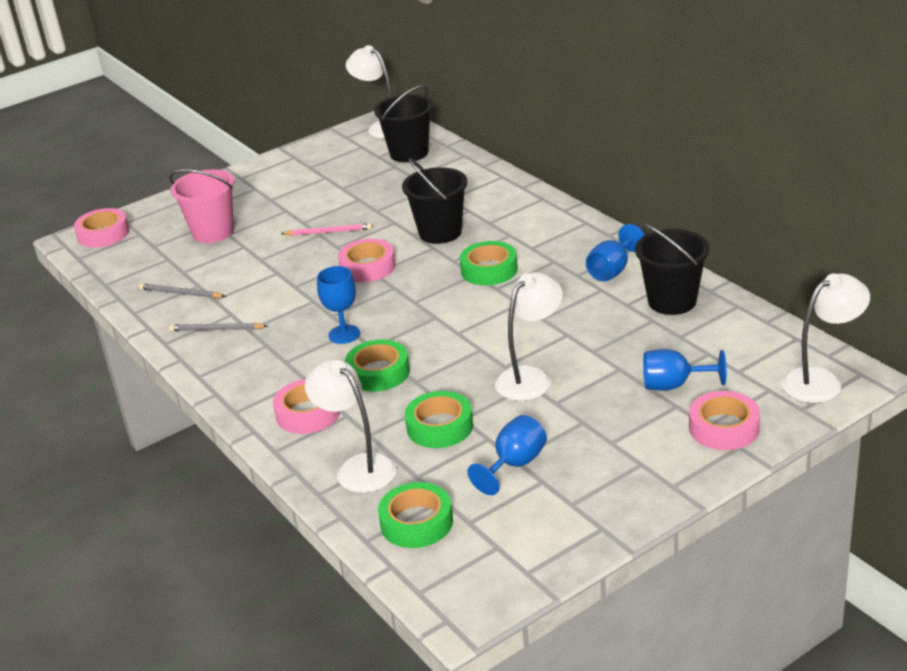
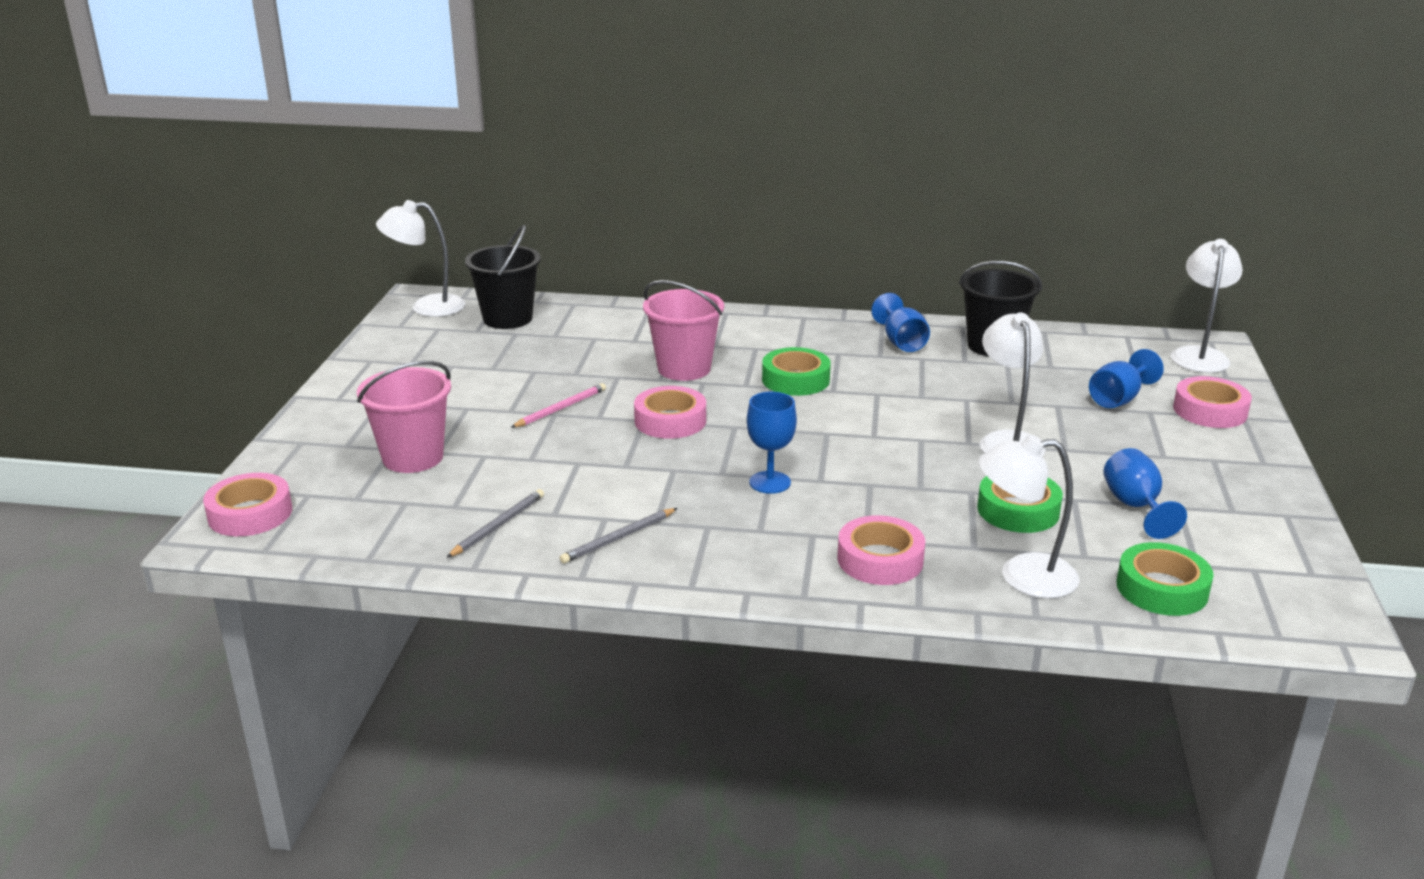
camera: 50 degrees left, 5 degrees down
grey pencil [139,283,225,298] -> grey pencil turned 150 degrees clockwise [446,489,544,558]
green tape [345,339,410,392] -> none
black bucket [402,158,468,244] -> pink bucket [643,280,724,381]

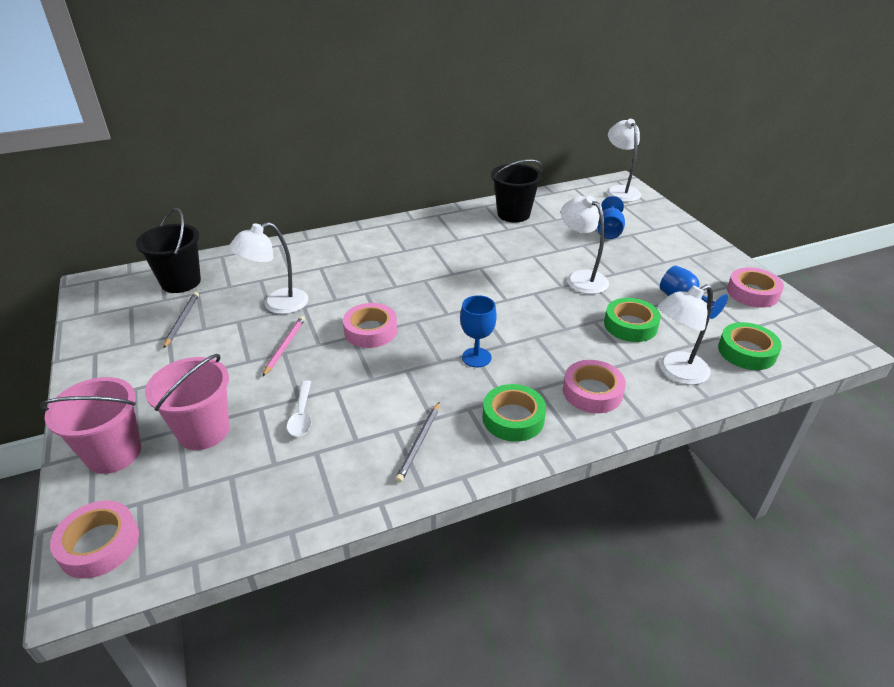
camera: 30 degrees left, 10 degrees up
white lamp [376,200,466,317] -> white lamp moved to [229,222,308,314]
grey pencil [446,489,544,558] -> grey pencil moved to [164,292,199,348]
pink bucket [643,280,724,381] -> pink bucket moved to [40,377,141,474]
green tape [762,347,831,396] -> green tape moved to [483,384,546,442]
blue goblet [871,293,930,352] -> none
pink tape [1173,376,1252,428] -> pink tape moved to [727,267,784,308]
none -> white spoon [287,380,312,437]

